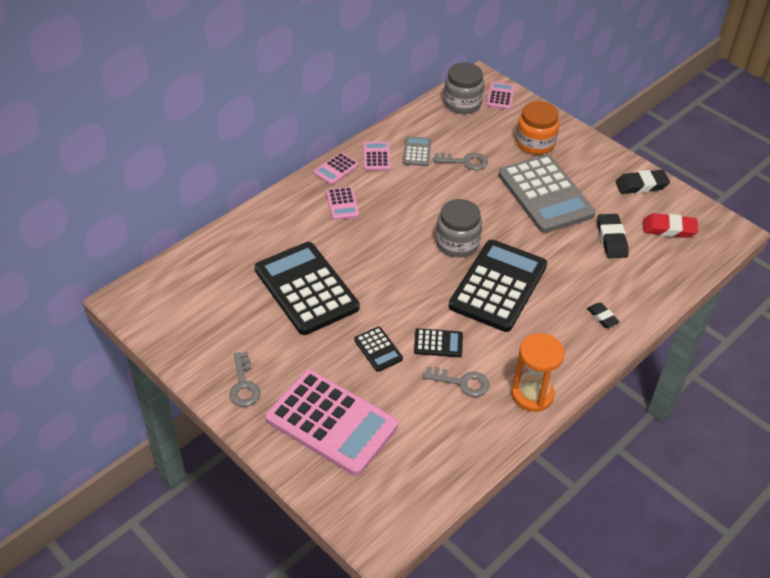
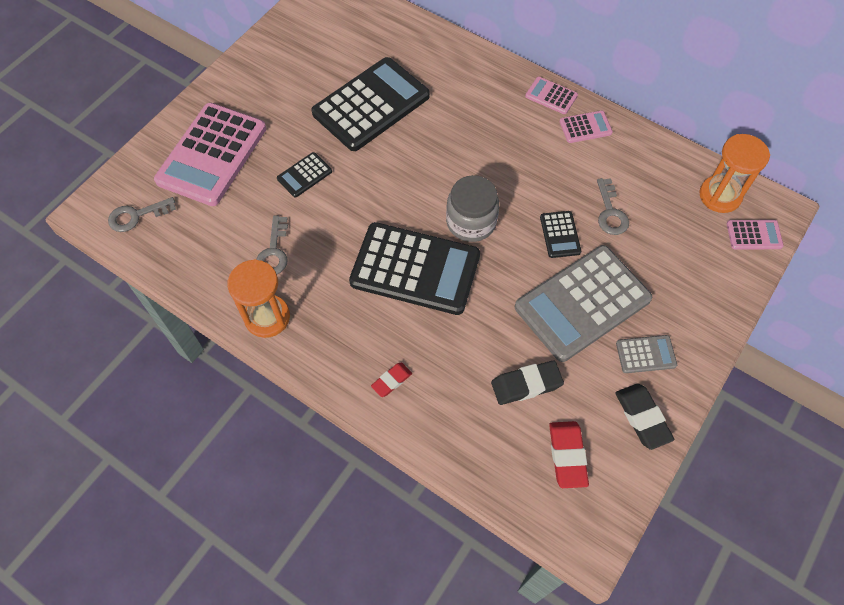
camera: 80 degrees right, 15 degrees up
grey key [229,352,261,407] -> grey key moved to [108,197,176,232]
pink calculator [326,187,359,220] -> none
grey calculator [403,136,431,166] -> grey calculator moved to [616,335,677,373]
black calculator [414,328,463,357] -> black calculator moved to [540,211,581,258]
grey jar [444,62,484,114] -> orange hourglass [699,134,770,213]
orange jar [516,101,559,154] -> none
black eraser [587,303,620,328] -> red eraser [371,363,412,397]

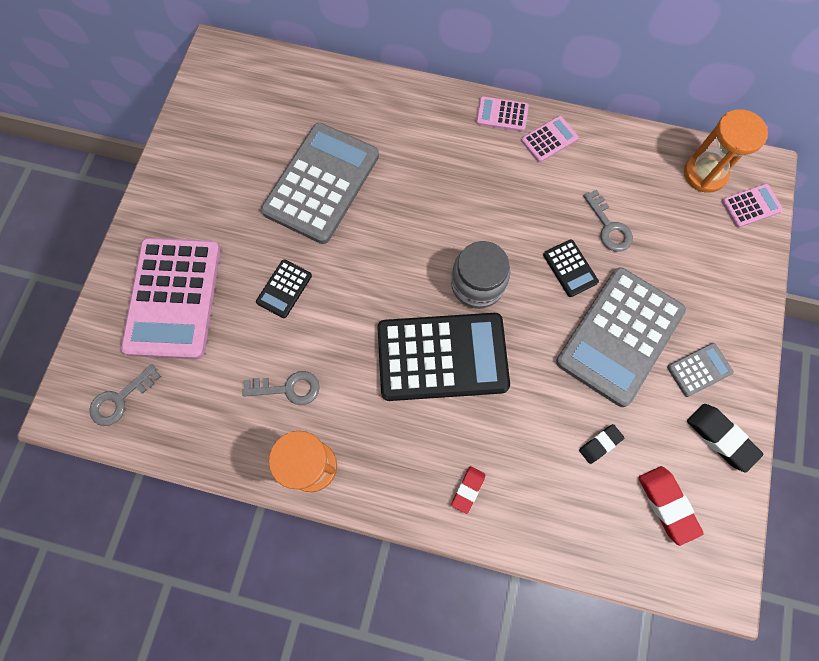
camera: 20 degrees left, 10 degrees up
grey key [257,216,288,274] -> grey key turned 75 degrees counterclockwise [242,371,320,405]
black calculator [311,57,430,151] -> grey calculator [261,123,379,244]
black eraser [491,361,564,405] -> black eraser [579,424,624,464], size x0.62

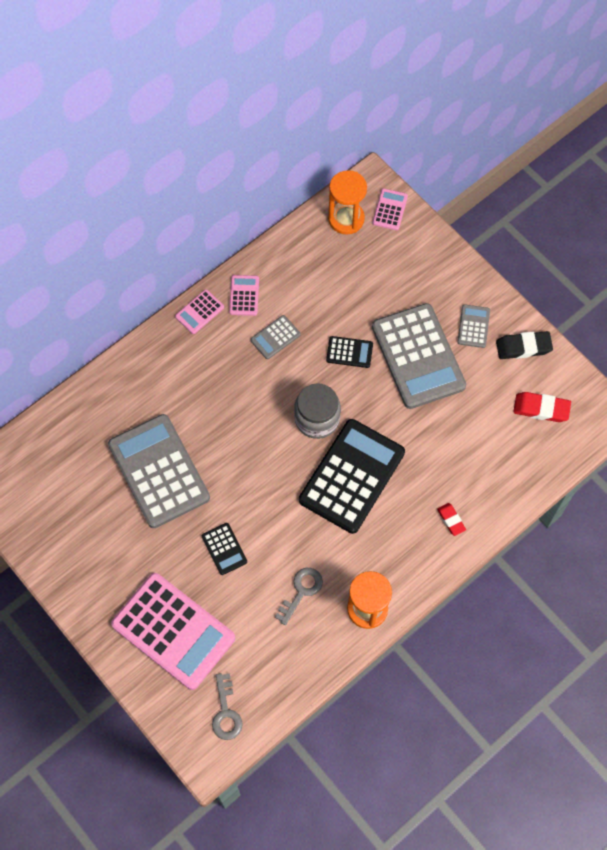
camera: 55 degrees left, 5 degrees down
black eraser [579,424,624,464] -> none
grey key [583,190,633,252] -> none
none -> grey calculator [251,315,301,359]

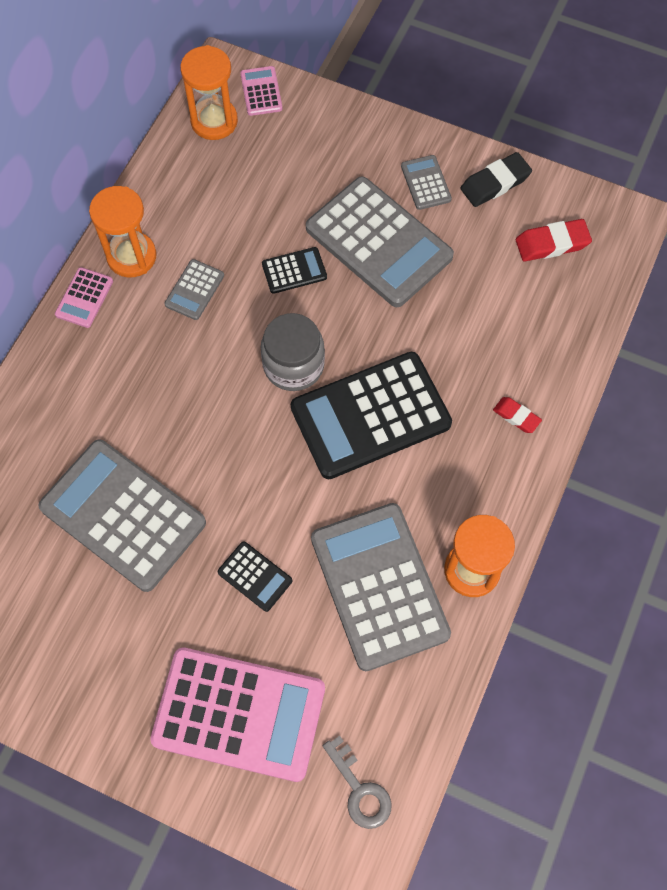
camera: 25 degrees left, 0 degrees up
pink calculator [229,275,259,316] -> orange hourglass [89,186,156,277]
grey key [275,568,323,625] -> grey calculator [311,503,451,671]
black calculator [299,419,405,534] -> black calculator turned 120 degrees counterclockwise [291,352,452,479]

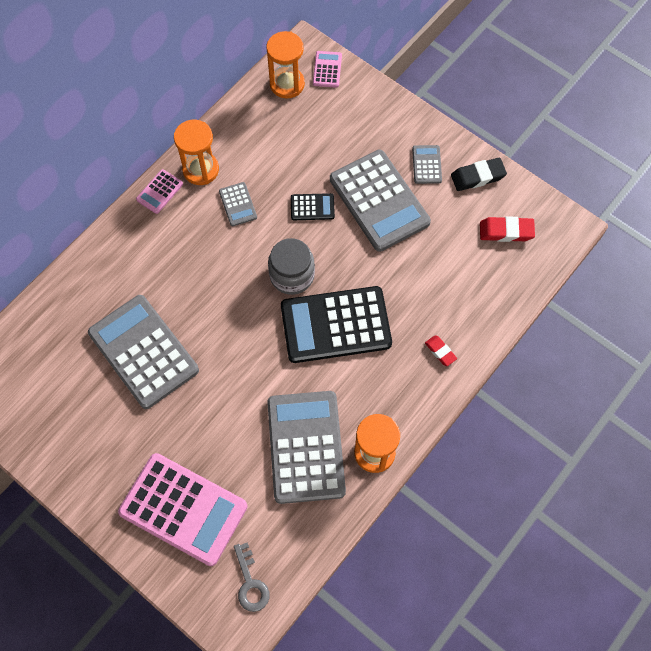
camera: 15 degrees right, 0 degrees up
grey calculator [165,259,224,320] -> grey calculator turned 60 degrees counterclockwise [219,182,257,226]
black calculator [218,541,292,612] -> none

